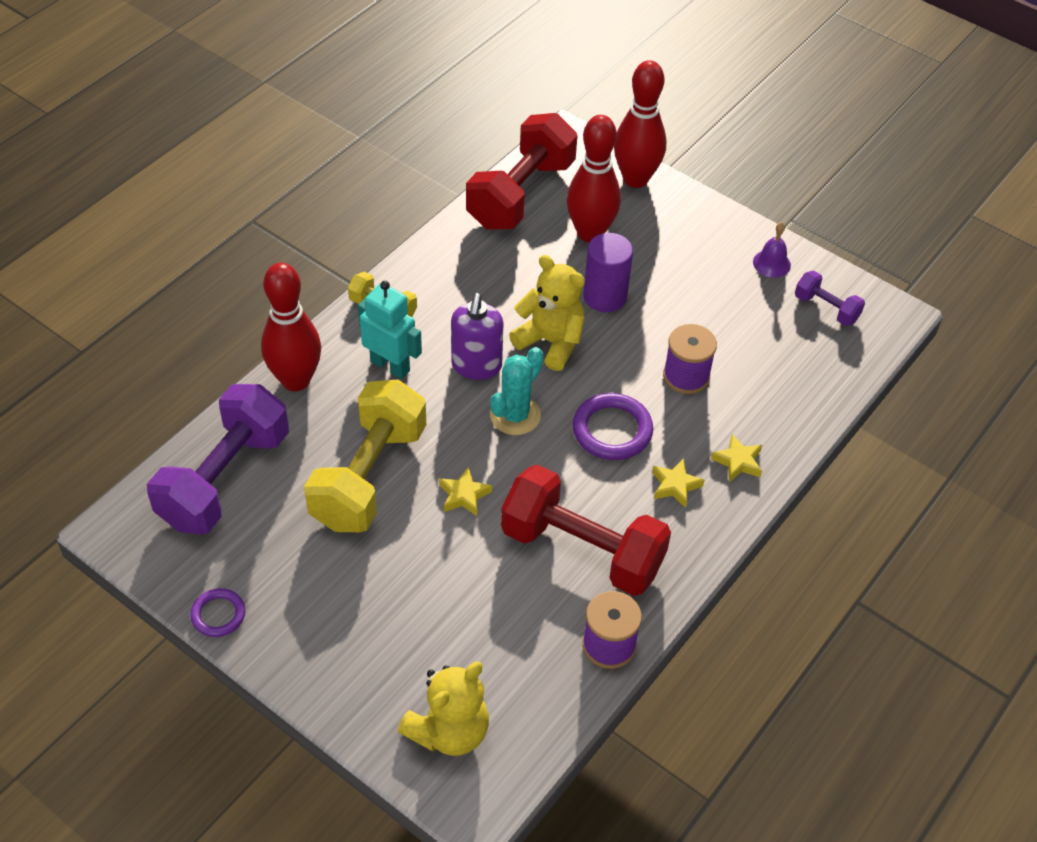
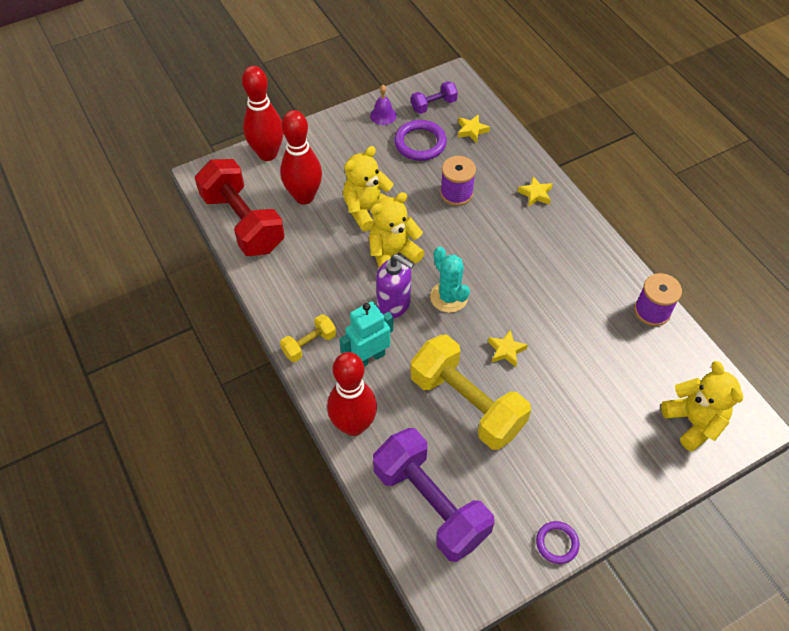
camera: 65 degrees left, 5 degrees up
red dumbbell [501,465,671,596] -> none
purple ring [573,393,653,460] -> purple ring moved to [394,120,447,161]
purple cylinder [584,233,633,312] -> yellow teddy bear [343,146,393,231]
yellow star [652,458,705,508] -> yellow star moved to [458,114,490,143]

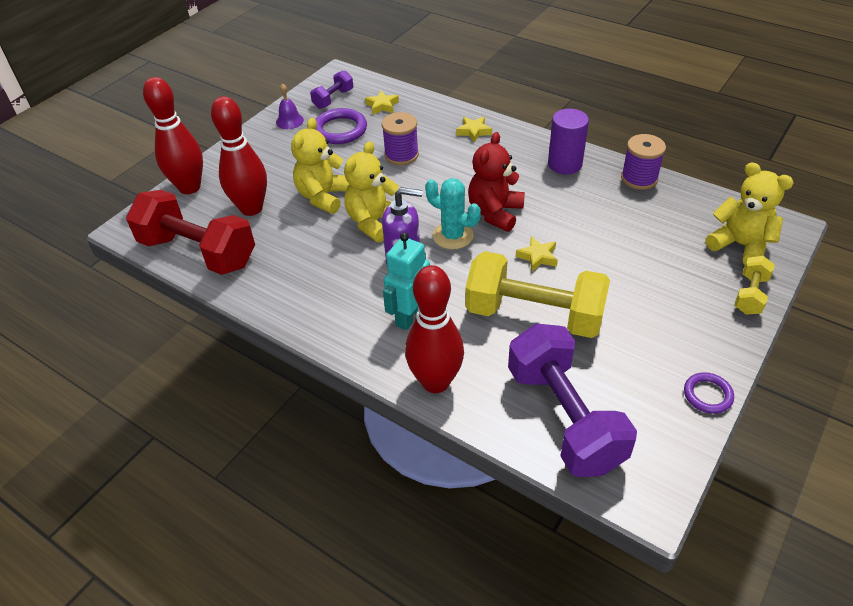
camera: 25 degrees left, 10 degrees down
yellow dumbbell [280,314,336,362] -> yellow dumbbell moved to [735,256,775,315]
purple dumbbell [373,428,494,562] -> purple dumbbell turned 45 degrees clockwise [508,323,637,477]
none -> red teddy bear [468,132,525,232]
none -> purple cylinder [548,109,589,174]

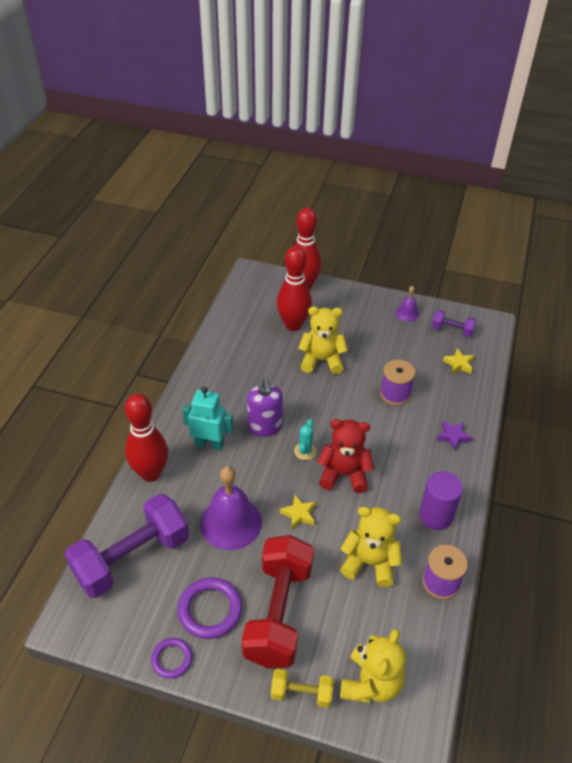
camera: 70 degrees right, 0 degrees up
red dumbbell [126,190,255,275] -> red dumbbell moved to [241,535,314,668]
purple ring [315,108,367,144] -> purple ring moved to [178,578,242,639]
yellow teddy bear [344,141,399,242] -> yellow teddy bear moved to [340,506,402,587]
turquoise cactus [425,178,481,250] -> turquoise cactus [294,419,317,460], size x0.66
yellow star [456,117,492,143] -> purple star [437,421,472,450]
yellow dumbbell [465,251,610,338] -> purple bell [200,466,262,550]

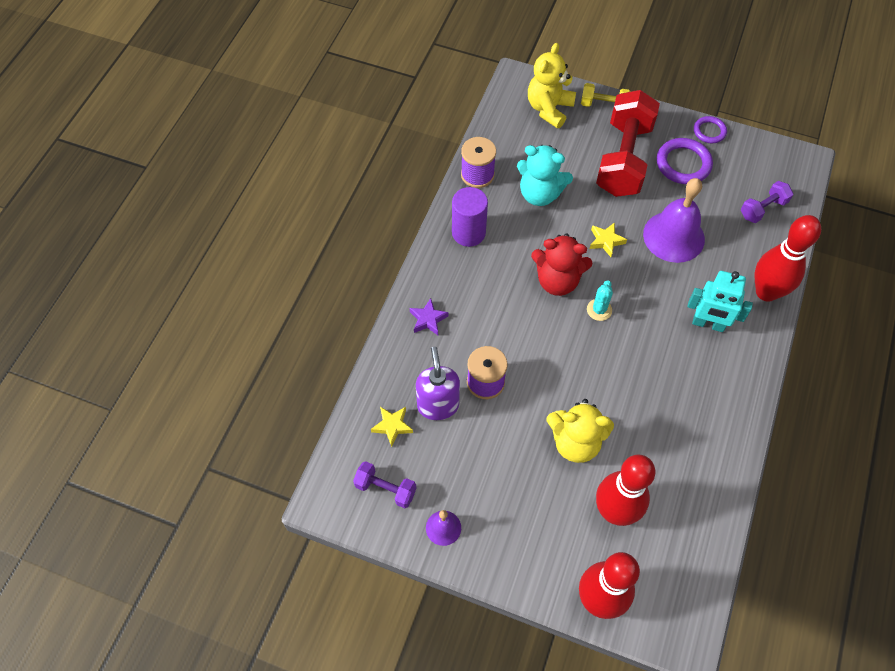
camera: 175 degrees left, 15 degrees up
purple dumbbell [65,494,189,598] -> purple dumbbell [741,181,793,223], size x0.47
purple soap dispenser [247,378,283,437] -> purple soap dispenser moved to [416,347,460,420]
yellow teddy bear [340,506,402,587] -> turquoise teddy bear [517,145,573,206]

